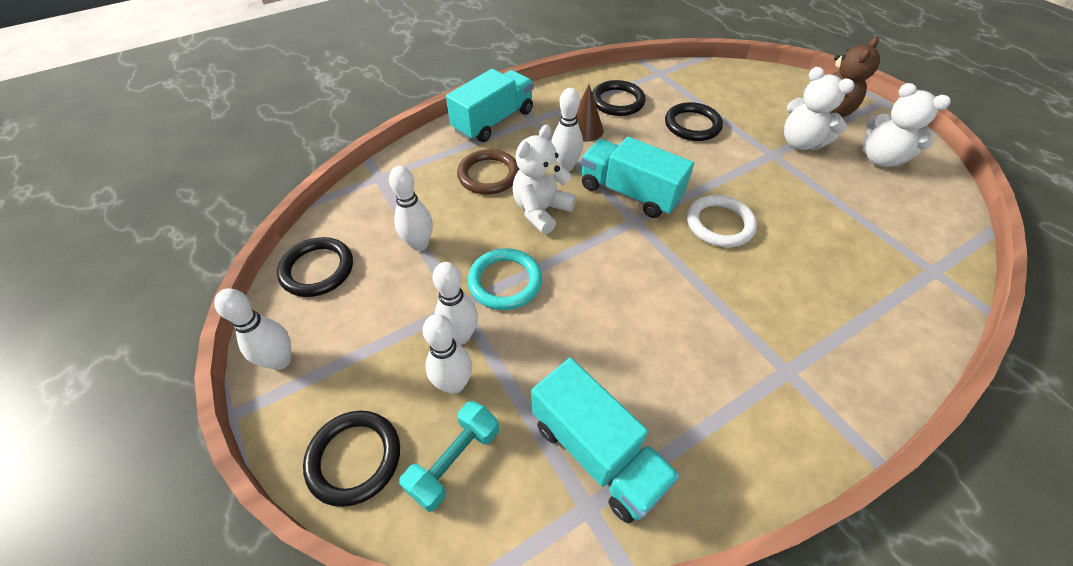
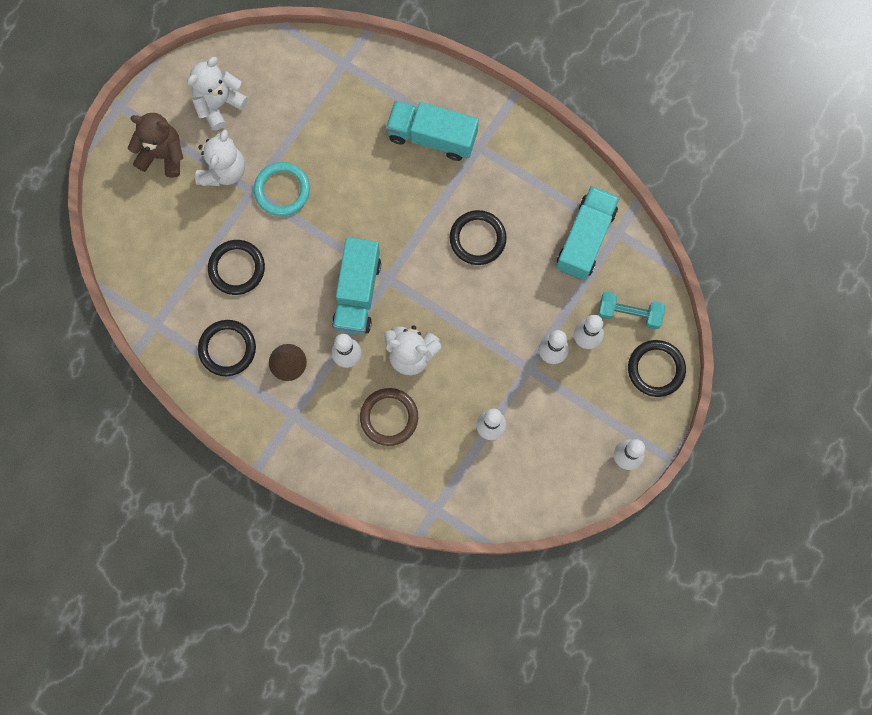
camera: 115 degrees left, 25 degrees up
black ring [277,237,353,297] -> black ring moved to [450,210,507,265]
turquoise truck [446,69,534,142] -> turquoise truck moved to [386,101,479,161]
turquoise ring [468,248,542,310] -> turquoise ring moved to [254,162,310,216]
white ring [687,195,757,247] -> none
white teddy bear [863,83,951,167] -> white teddy bear turned 150 degrees counterclockwise [187,57,248,131]

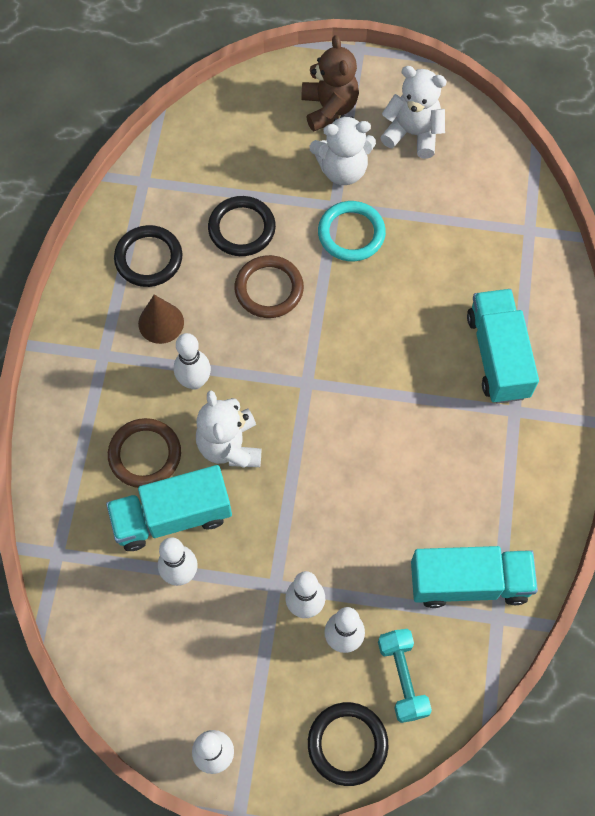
camera: 65 degrees right, 10 degrees down
turquoise truck [332,237,381,335] -> turquoise truck moved to [106,465,232,551]
black ring [450,210,507,265] -> none
none -> brown ring [235,255,304,318]

